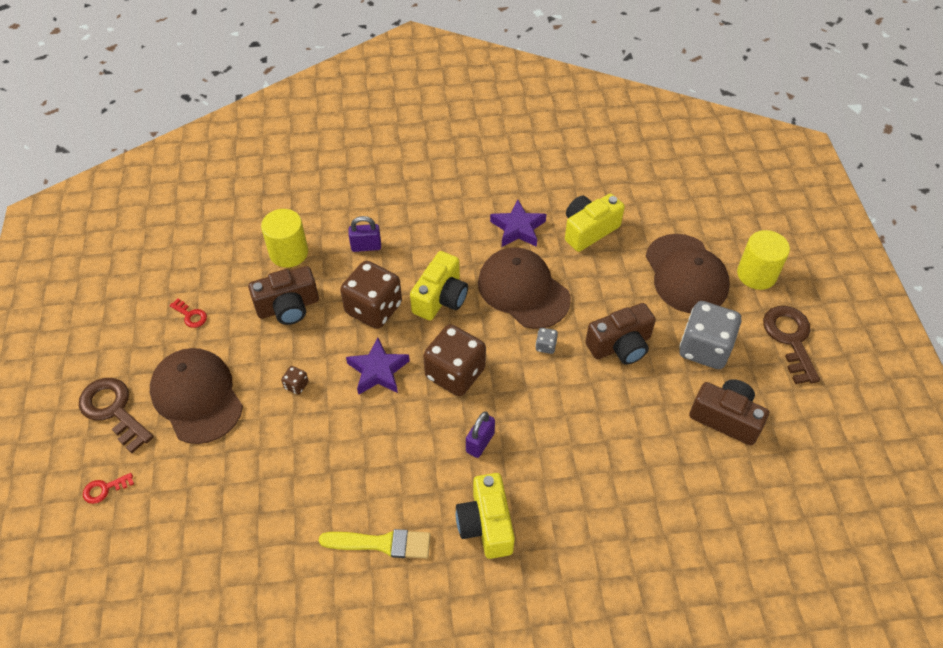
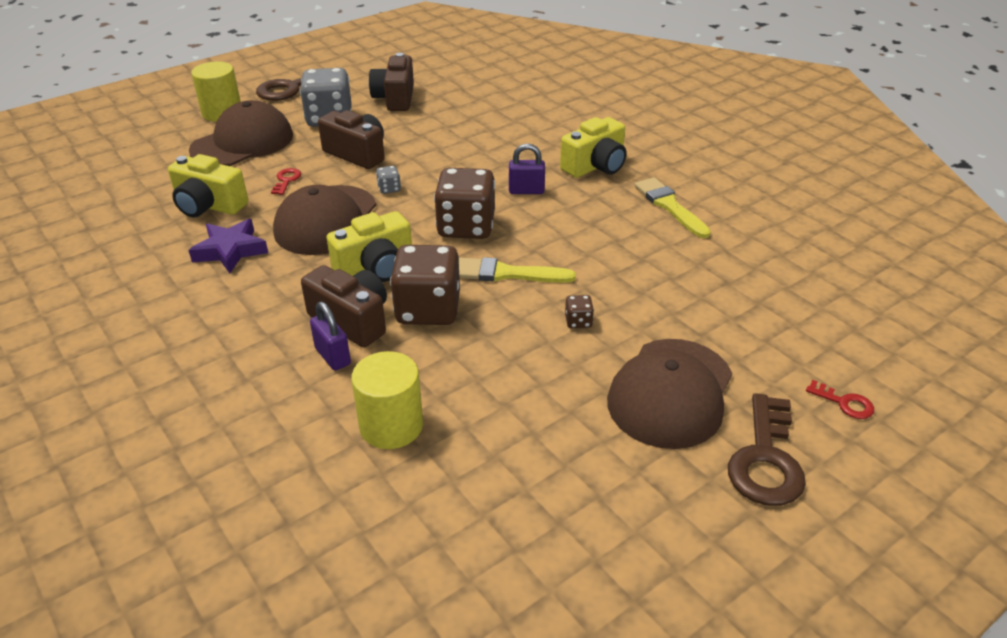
camera: 120 degrees left, 15 degrees down
red key [169,298,207,328] -> red key moved to [271,168,301,195]
brown camera [248,266,319,325] -> brown camera moved to [301,265,387,347]
purple star [346,337,410,395] -> yellow brush [459,257,576,283]
yellow camera [410,251,468,320] -> yellow camera turned 150 degrees clockwise [327,211,412,282]

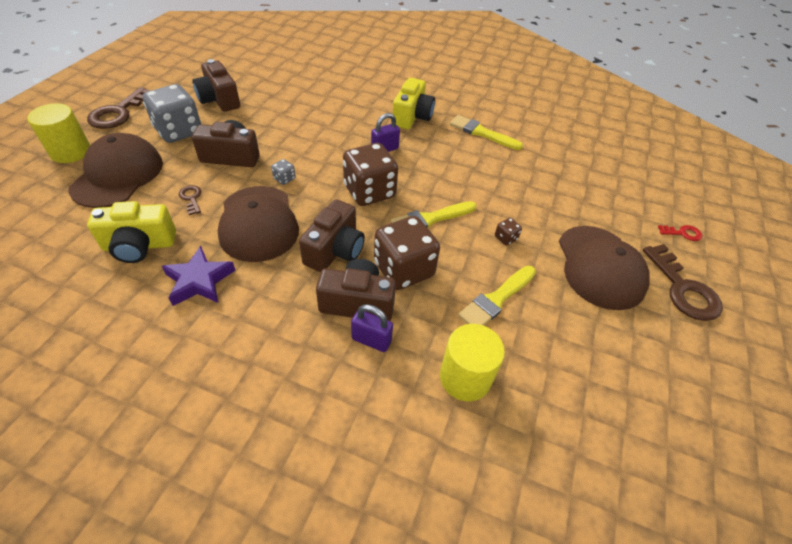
camera: 35 degrees left, 10 degrees up
red key [271,168,301,195] -> brown key [179,185,201,215]
yellow camera [327,211,412,282] -> brown camera [299,199,365,272]
none -> yellow brush [458,266,536,325]

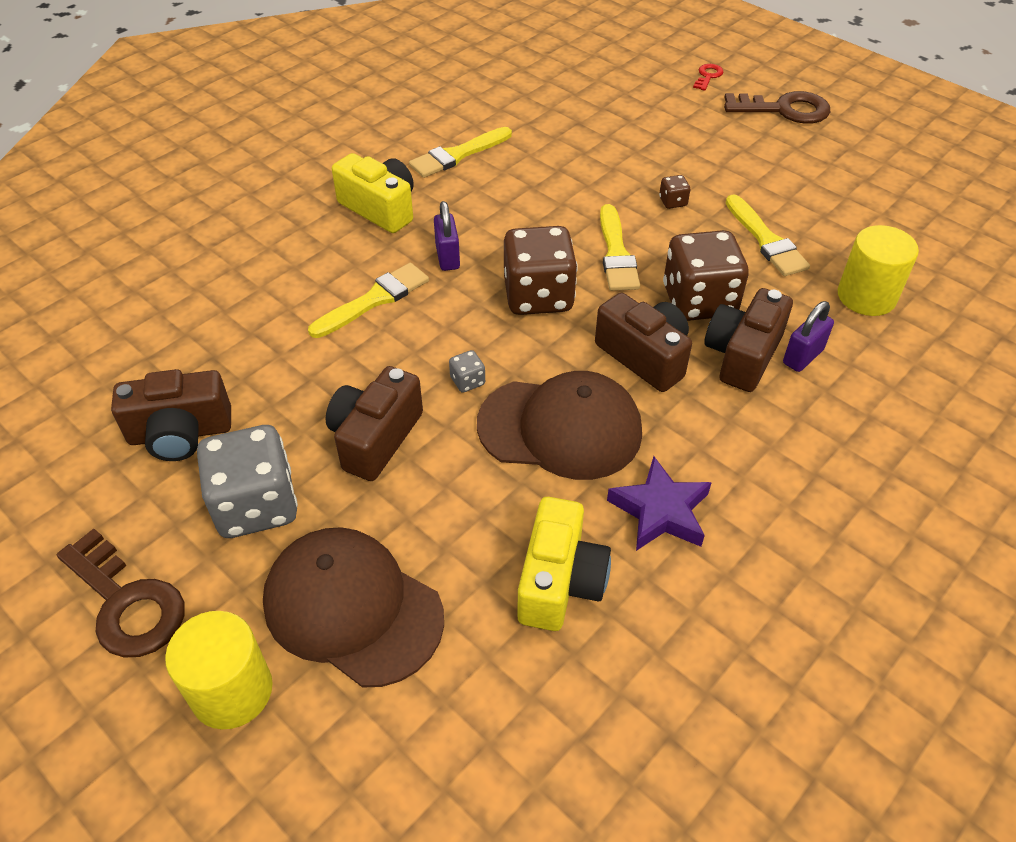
camera: 65 degrees left, 0 degrees up
brown key [179,185,201,215] -> none
brown cap [559,226,650,310] -> none
none -> yellow brush [308,263,429,338]

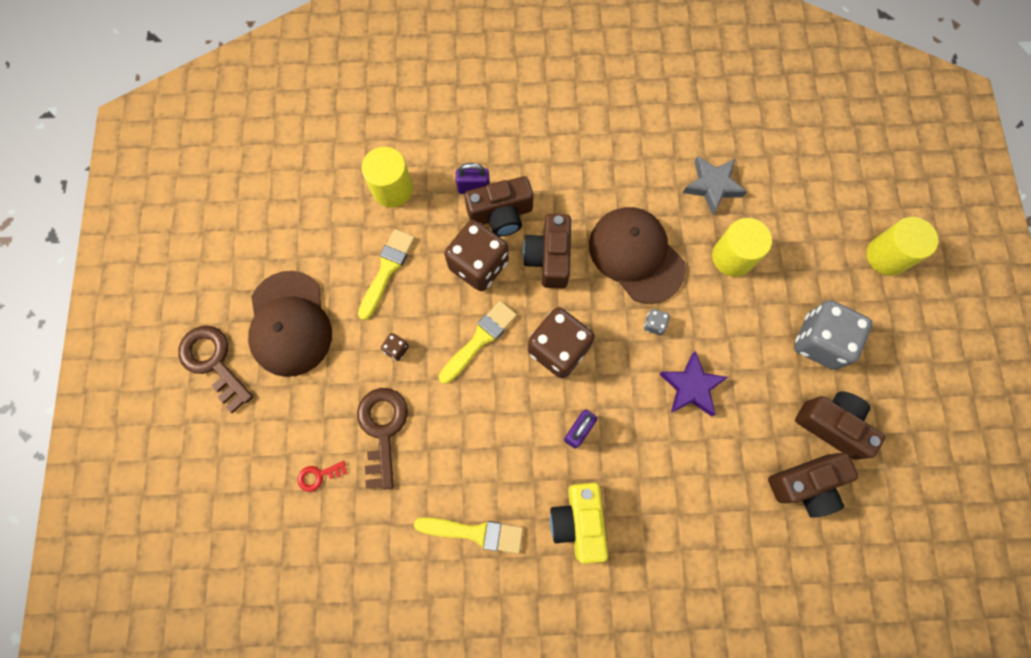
camera: 135 degrees left, 25 degrees up
brown key [57,528,185,657] -> brown key moved to [357,388,408,490]
brown cap [263,527,444,688] -> brown cap moved to [248,271,332,377]
yellow brush [308,263,429,338] -> none
brown camera [326,366,423,481] -> brown camera moved to [768,453,859,518]
yellow camera [517,497,611,631] -> grey star [683,156,747,215]
purple star [607,456,712,551] -> purple star moved to [660,351,728,416]
red key [693,64,723,91] -> red key moved to [298,461,347,492]
none -> yellow cylinder [712,218,772,277]

